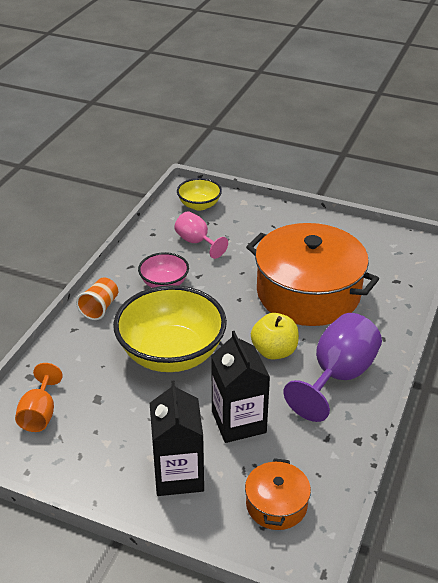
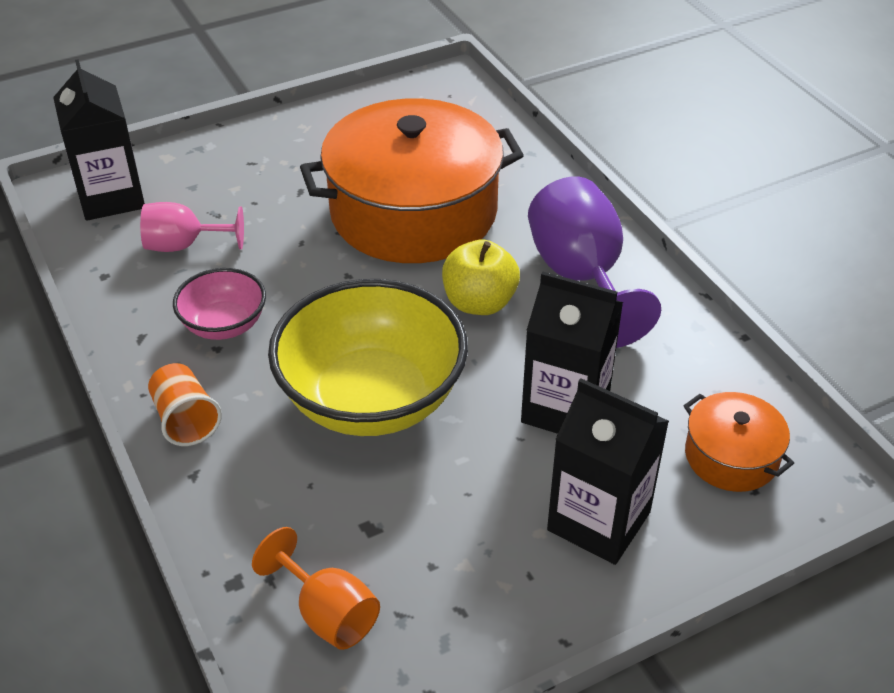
camera: 50 degrees left, 5 degrees up
yellow bowl [177,178,222,210] -> black carton [53,59,145,221]

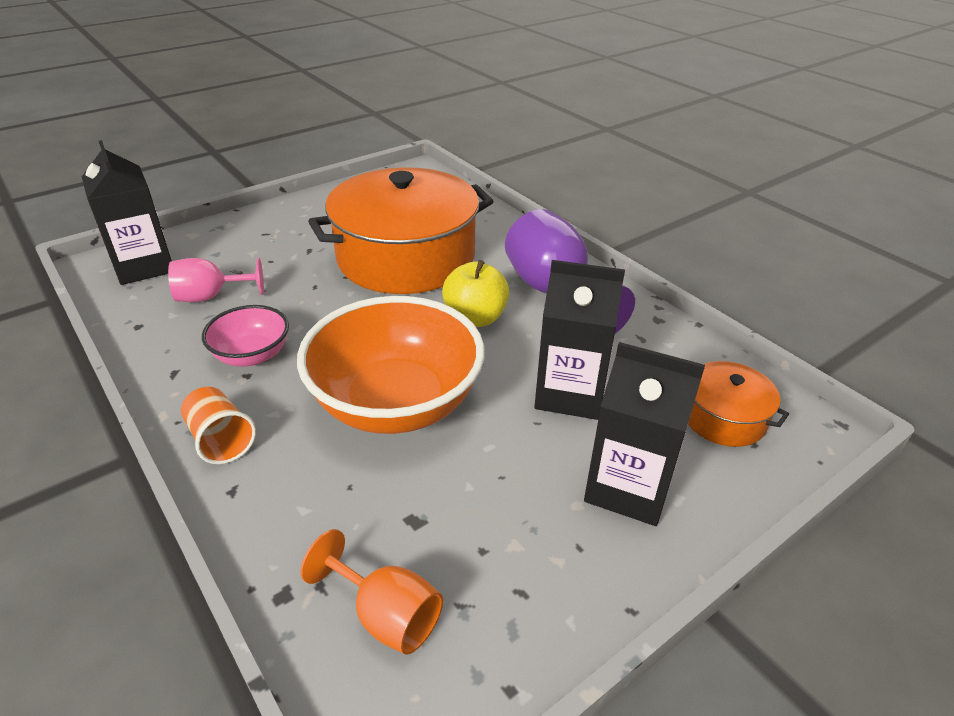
camera: 10 degrees left, 5 degrees down
yellow bowl [268,279,468,436] -> orange bowl [297,296,485,434]

